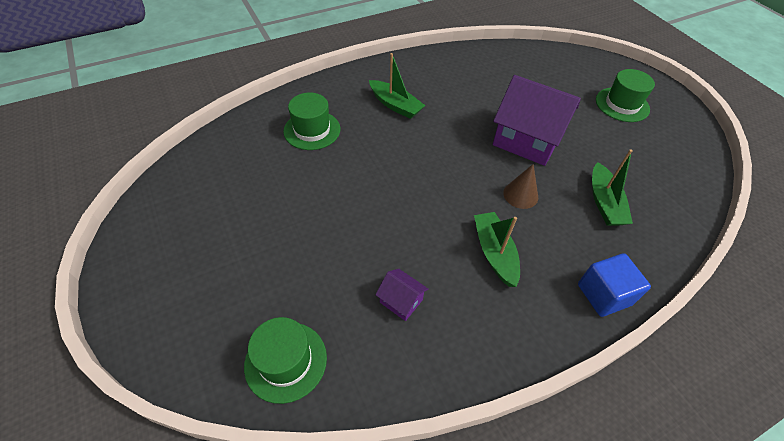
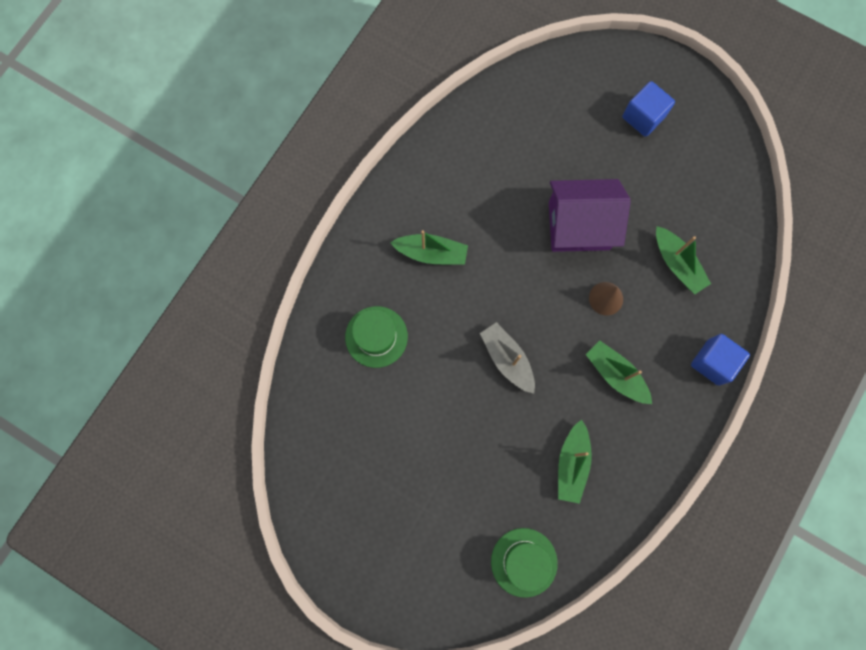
camera: 30 degrees left, 25 degrees up
purple house [375,269,429,321] -> green boat [558,419,592,504]
green hat [596,69,655,122] -> blue cube [622,81,675,137]
none -> grey boat [480,322,535,394]

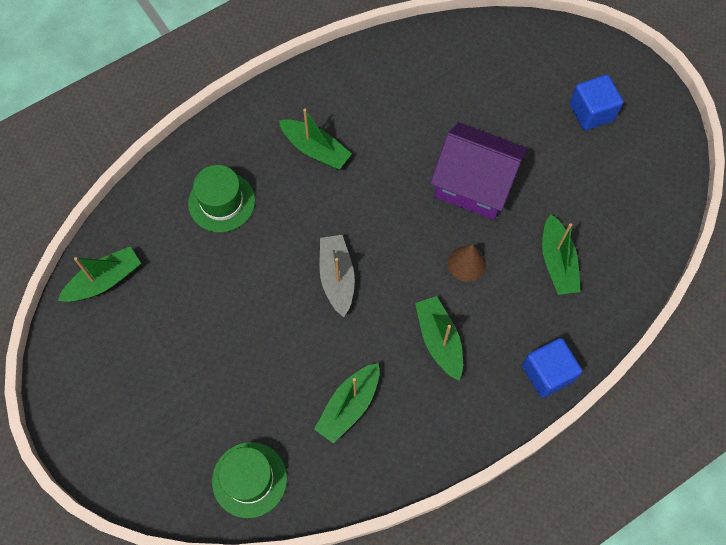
camera: 25 degrees right, 10 degrees down
none -> green boat [58,246,141,302]

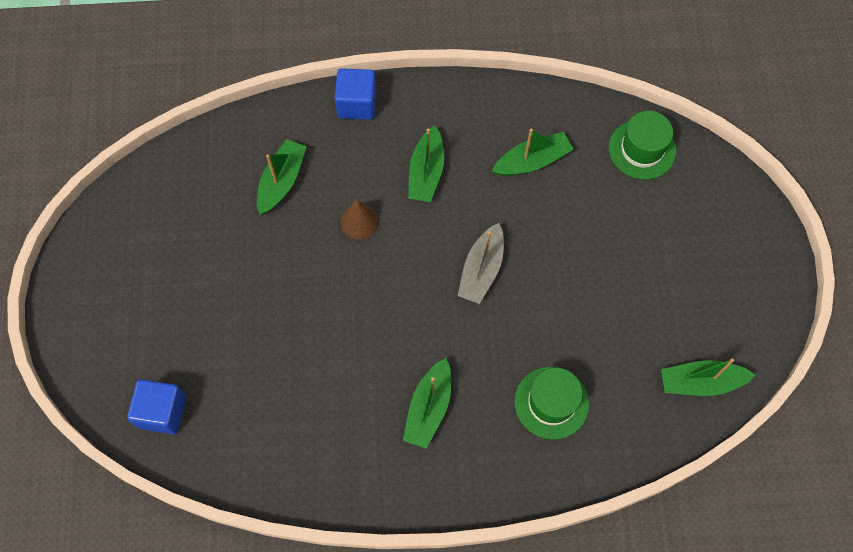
camera: 150 degrees left, 0 degrees up
green boat [279,109,352,169] -> green boat turned 135 degrees counterclockwise [403,358,451,449]
purple house [430,122,528,220] -> none
blue cube [570,75,624,130] -> blue cube moved to [127,379,186,434]

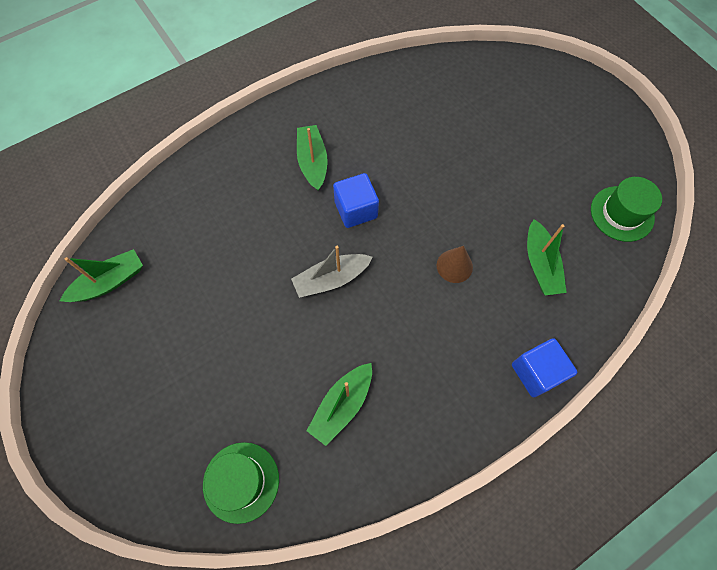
camera: 150 degrees right, 0 degrees up
blue cube [127,379,186,434] -> blue cube moved to [333,173,379,228]
green boat [408,125,444,202] -> none
grey boat [458,223,504,304] -> grey boat turned 105 degrees counterclockwise [291,246,373,298]
green hat [514,367,589,440] -> green hat moved to [591,177,662,242]

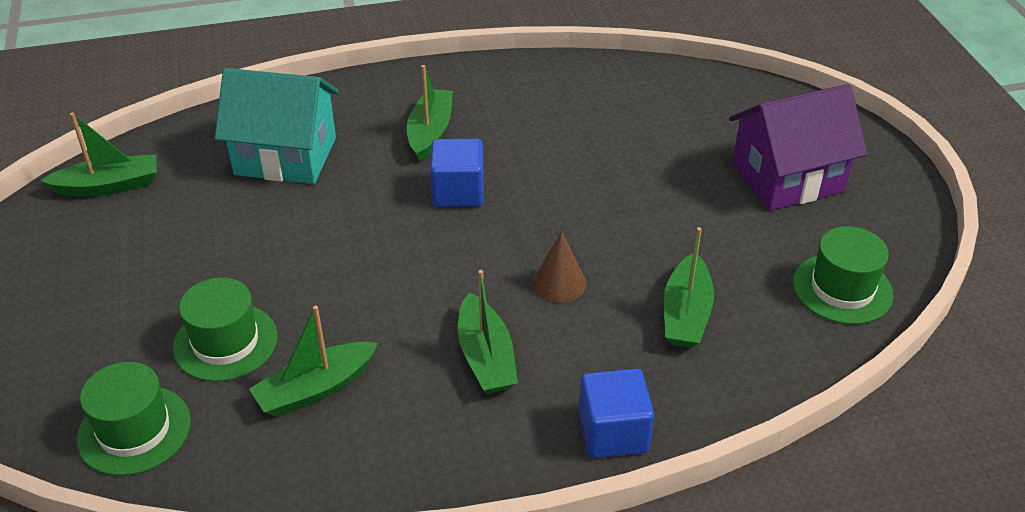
camera: 20 degrees right, 25 degrees down
grey boat [291,246,373,298] -> none
none -> green hat [173,277,278,382]
none -> turquoise house [215,68,339,184]
none -> green boat [458,270,518,394]
none -> purple house [729,84,868,211]

